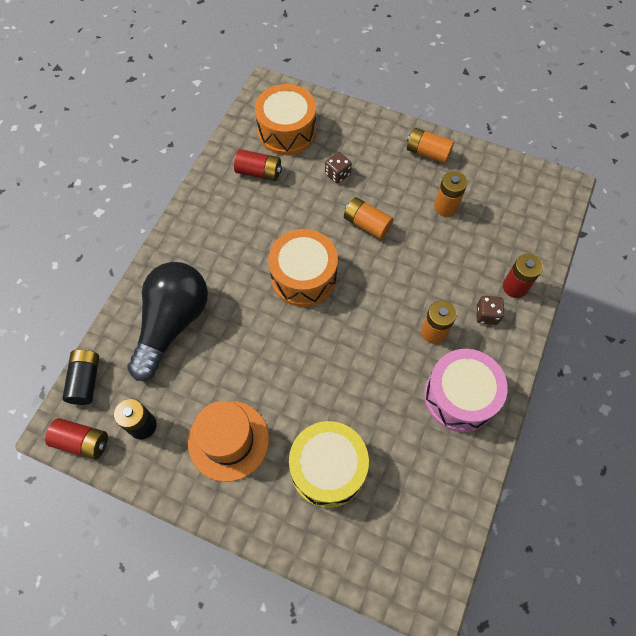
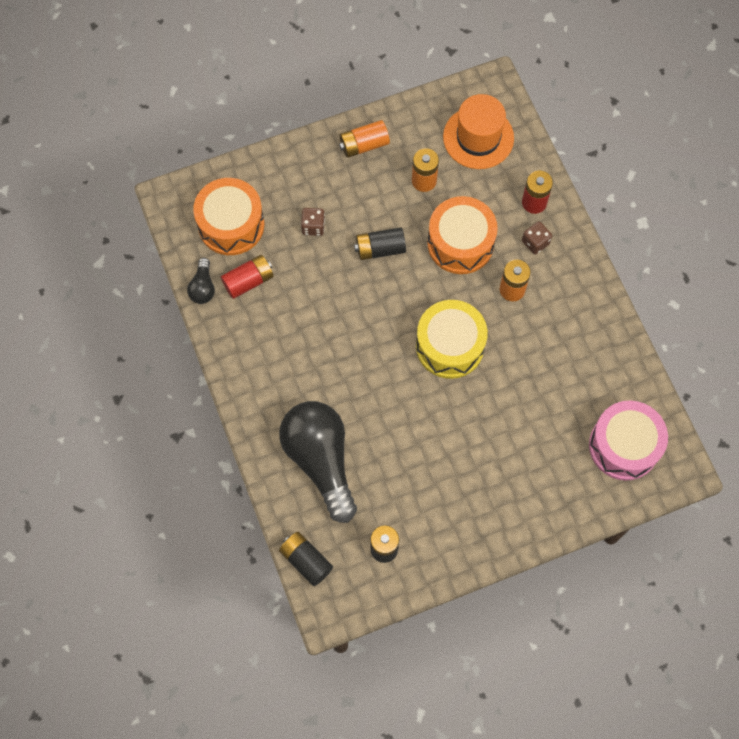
camera: 45 degrees left, 5 degrees up
red battery [45,418,108,460] -> none
orange hat [188,401,269,482] -> orange hat moved to [443,94,514,169]
orange drum [268,229,338,307] -> orange drum moved to [427,196,498,274]
yellow drum [289,421,369,508] -> yellow drum moved to [416,300,488,379]
orange battery [344,197,394,239] -> black battery [354,228,406,260]
pink drum [424,349,508,432] -> pink drum moved to [589,401,668,480]
none -> black light bulb [187,258,215,304]

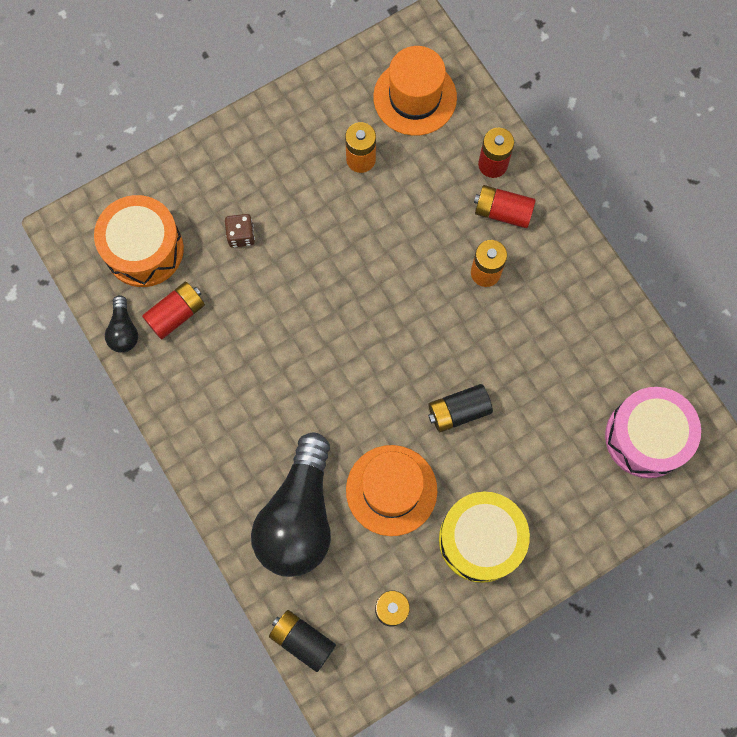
camera: 10 degrees left, 5 degrees up
black light bulb [279,401,357,523] -> black light bulb turned 135 degrees counterclockwise [251,433,331,577]
orange battery [339,120,390,158] -> none
black battery [354,228,406,260] -> black battery moved to [428,384,493,432]
yellow drum [416,300,488,379] -> yellow drum moved to [439,492,530,583]
orange drum [427,196,498,274] -> none
brown dice [522,221,552,255] -> red battery [474,185,536,228]
none -> orange hat [346,445,437,536]

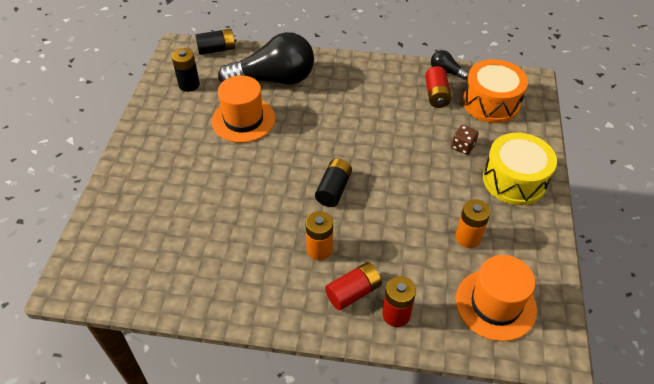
camera: 130 degrees right, 25 degrees down
black light bulb [251,433,331,577] -> black light bulb turned 120 degrees clockwise [218,32,314,85]
black battery [428,384,493,432] -> black battery moved to [315,159,352,207]
yellow drum [439,492,530,583] -> yellow drum moved to [483,133,557,205]
pink drum [605,387,701,478] -> none

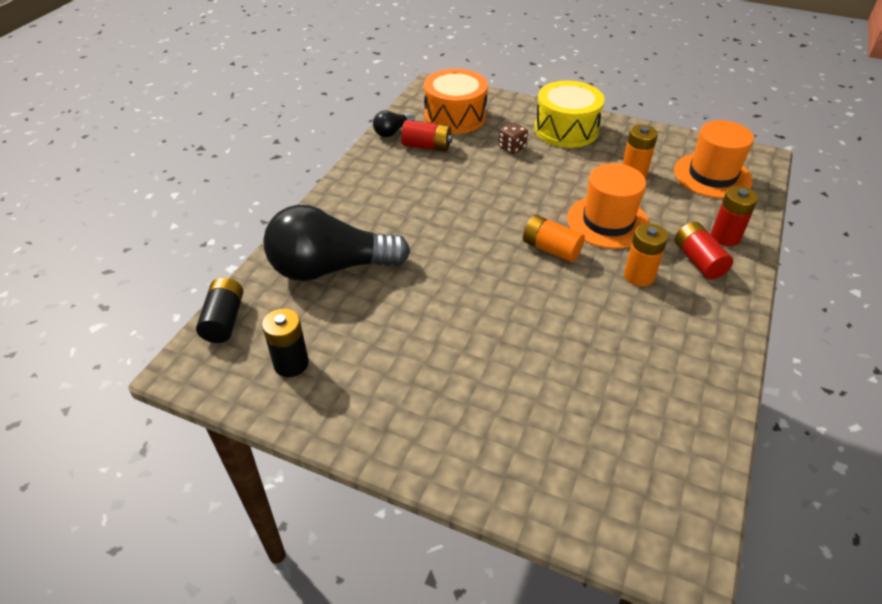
camera: 75 degrees left, 5 degrees down
orange hat [212,75,275,143] -> orange hat moved to [567,163,650,249]
black light bulb [218,32,314,85] -> black light bulb turned 105 degrees counterclockwise [263,205,410,281]
black battery [315,159,352,207] -> orange battery [523,215,585,262]

